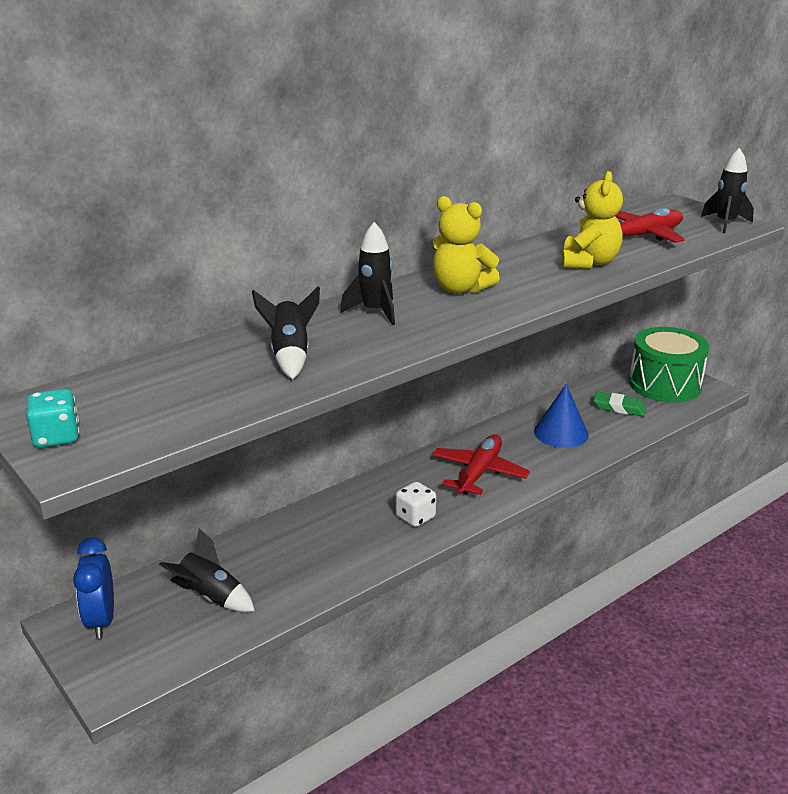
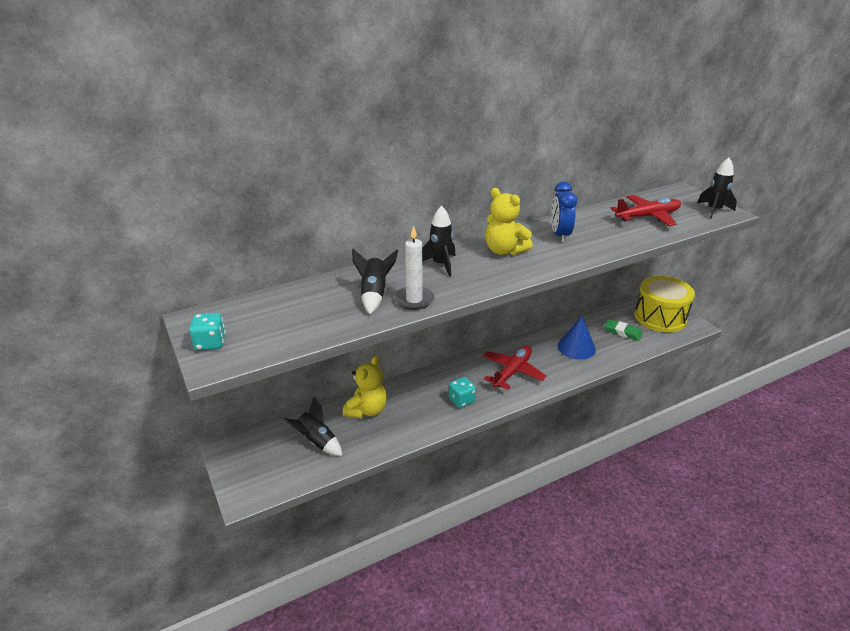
camera: 10 degrees right, 5 degrees up
blue clock [73,537,114,639] -> blue clock moved to [551,182,577,242]
white dice [396,482,436,527] -> turquoise dice [449,377,476,408]
yellow teddy bear [561,171,623,269] -> yellow teddy bear moved to [343,356,387,419]
green drum [629,327,709,403] -> yellow drum [634,276,695,332]
none -> white candle [394,225,434,310]

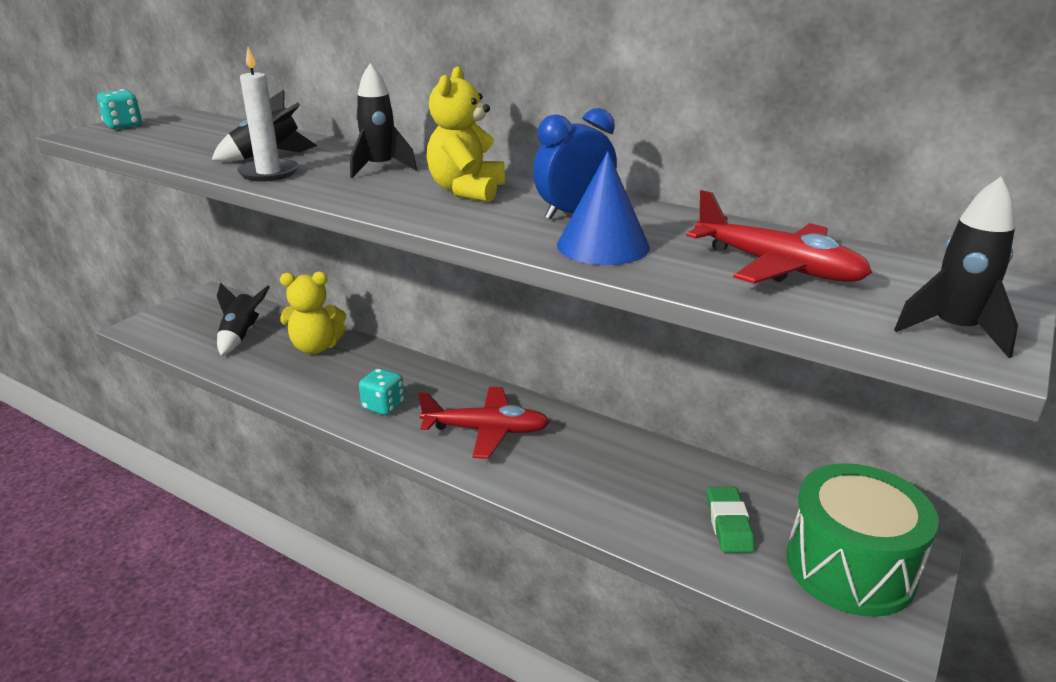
camera: 60 degrees right, 5 degrees down
blue cone [558,316,596,360] -> blue cone moved to [557,151,650,265]
yellow drum [634,276,695,332] -> green drum [787,463,939,617]

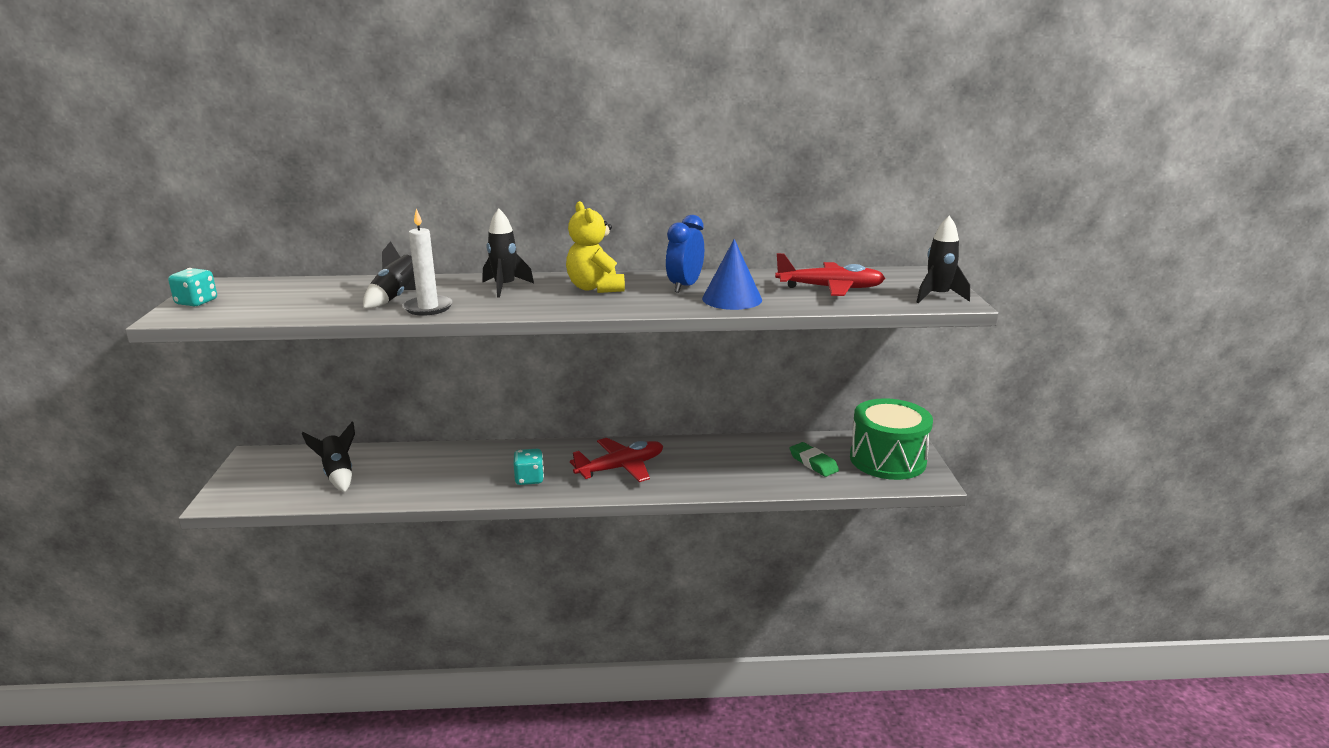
camera: 35 degrees left, 5 degrees down
yellow teddy bear [280,272,346,354] -> none

